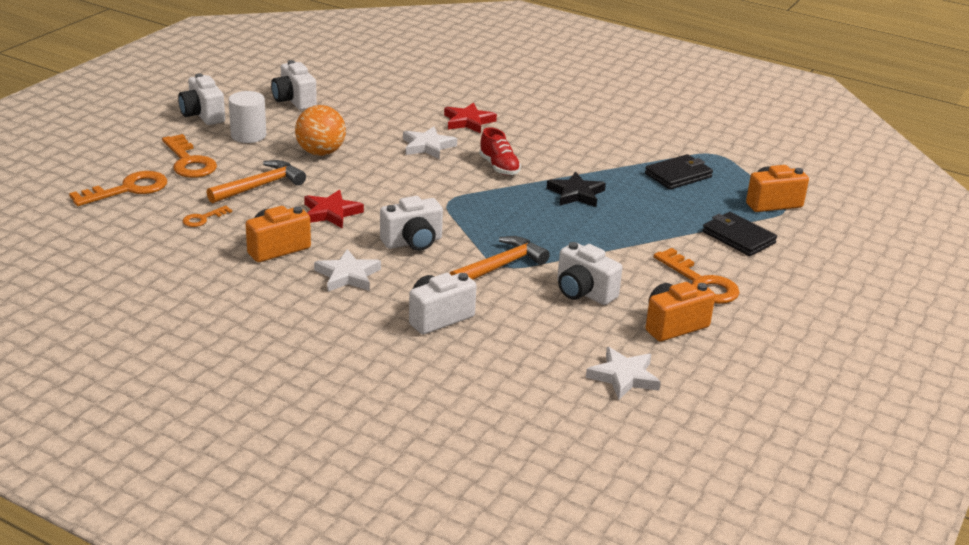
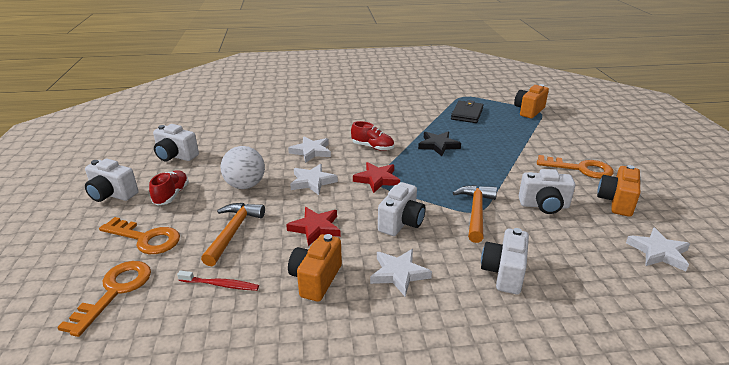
camera: 35 degrees left, 0 degrees up
orange key [183,205,232,227] -> red toothbrush [177,271,259,291]
white cylinder [229,91,266,143] -> red shoe [149,170,189,205]
orange ball [295,105,346,156] -> white ball [221,146,265,189]
red star [444,103,497,133] -> red star moved to [353,162,400,193]
black wallet [703,212,777,256] -> none
none -> white star [290,164,338,195]

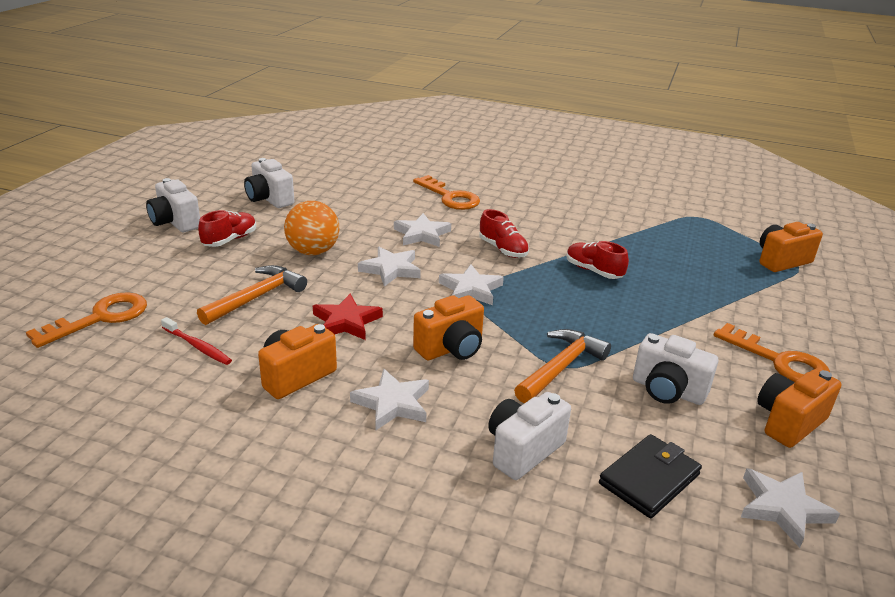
camera: 25 degrees right, 0 degrees up
orange key [99,217,180,254] -> orange key moved to [413,175,480,210]
white ball [221,146,265,189] -> orange ball [284,201,339,255]
red star [353,162,400,193] -> white star [439,265,504,305]
white camera [378,182,426,236] -> orange camera [413,295,484,360]
black star [418,131,461,157] -> red shoe [567,241,629,279]
black wallet [451,100,484,123] -> black wallet moved to [599,434,702,518]

